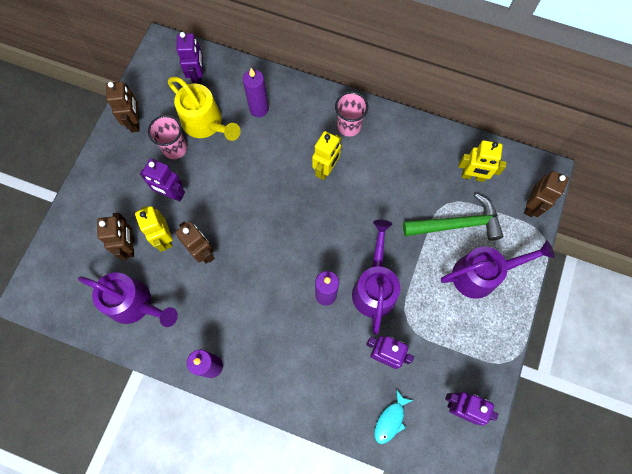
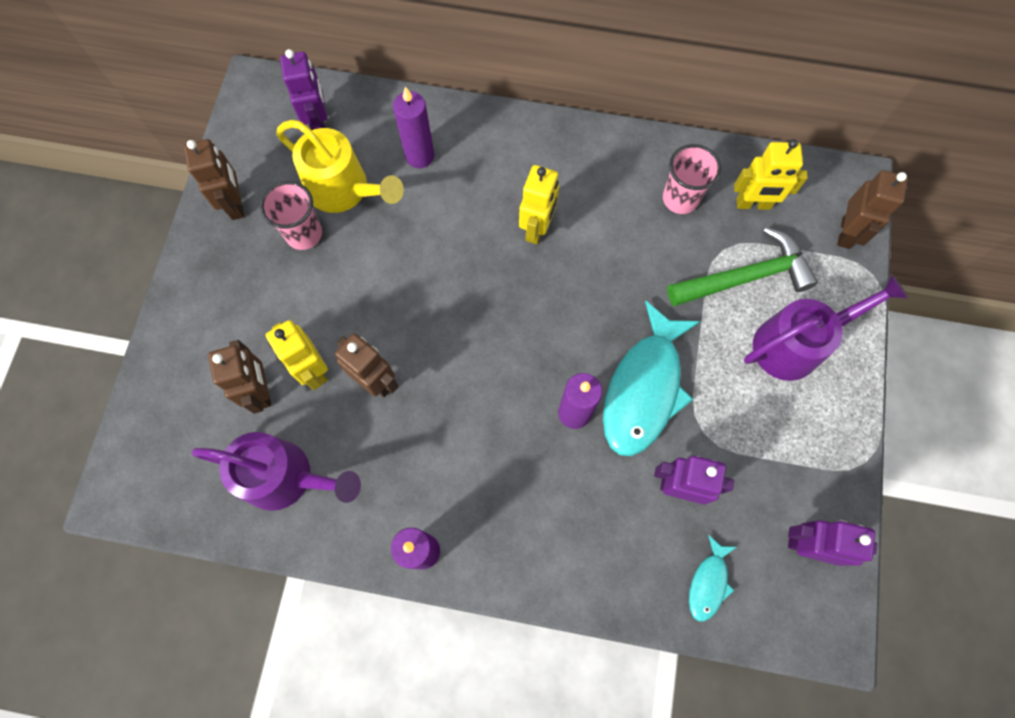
camera: 10 degrees left, 0 degrees up
purple robot [140,159,185,201] -> none
pink cup [335,92,369,136] -> pink cup moved to [663,144,721,214]
purple watering can [352,220,400,335] -> turquoise fish [603,301,701,456]

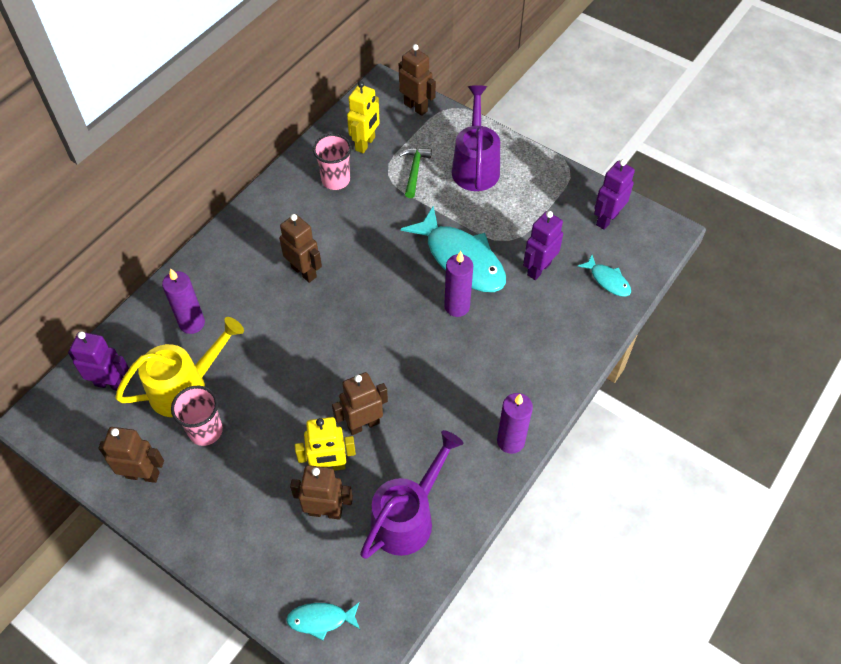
camera: 65 degrees left, 15 degrees down
yellow robot [519,165,559,244] -> brown robot [279,214,322,283]
green hammer [667,227,818,306] -> green hammer [399,148,432,198], size x0.58
none -> turquoise fish [286,603,360,640]

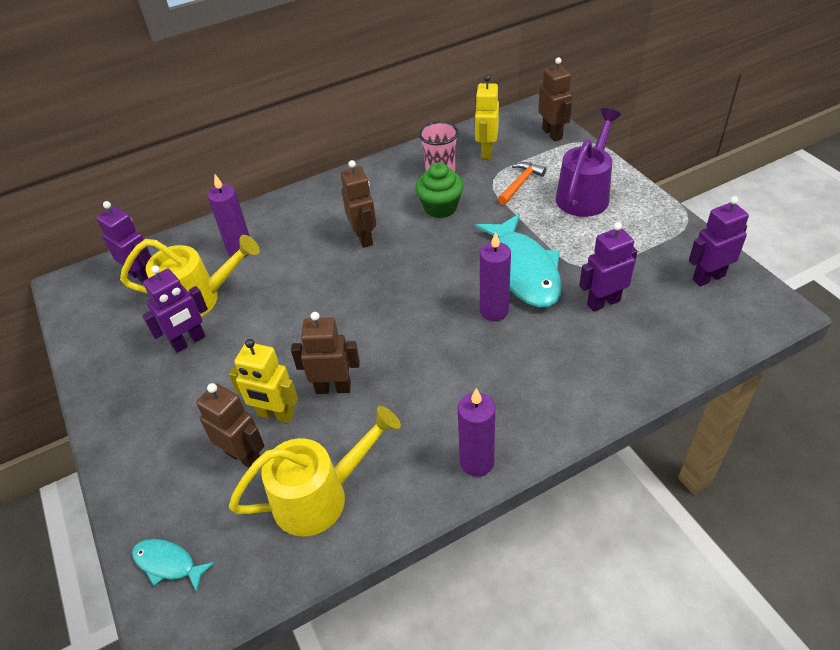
camera: 30 degrees right, 10 degrees down
brown robot [98,427,164,483] -> none
pink cup [171,386,223,446] -> purple robot [142,265,208,353]
yellow robot [347,81,380,153] -> yellow robot turned 135 degrees clockwise [475,75,499,159]
purple watering can [360,430,463,559] -> yellow watering can [229,406,401,537]
green hammer [399,148,432,198] -> orange hammer [498,162,546,205]
turquoise fish [578,255,631,296] -> none
none -> green cupcake [415,162,464,218]

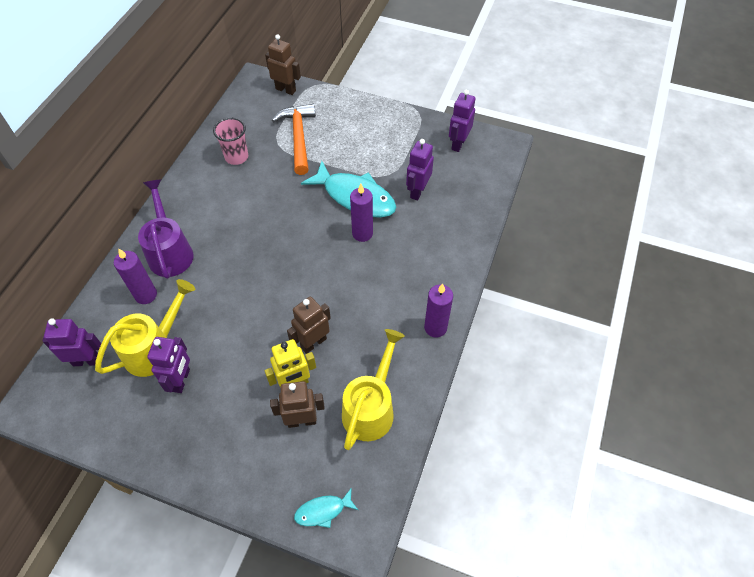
camera: 45 degrees left, 10 degrees up
brown robot [341,160,376,248] -> none
green cupcake [415,162,464,218] -> none
yellow robot [475,75,499,159] -> none
orange hammer [498,162,546,205] -> orange hammer [272,104,316,175], size x1.71
purple watering can [556,108,621,217] -> purple watering can moved to [138,179,193,279]

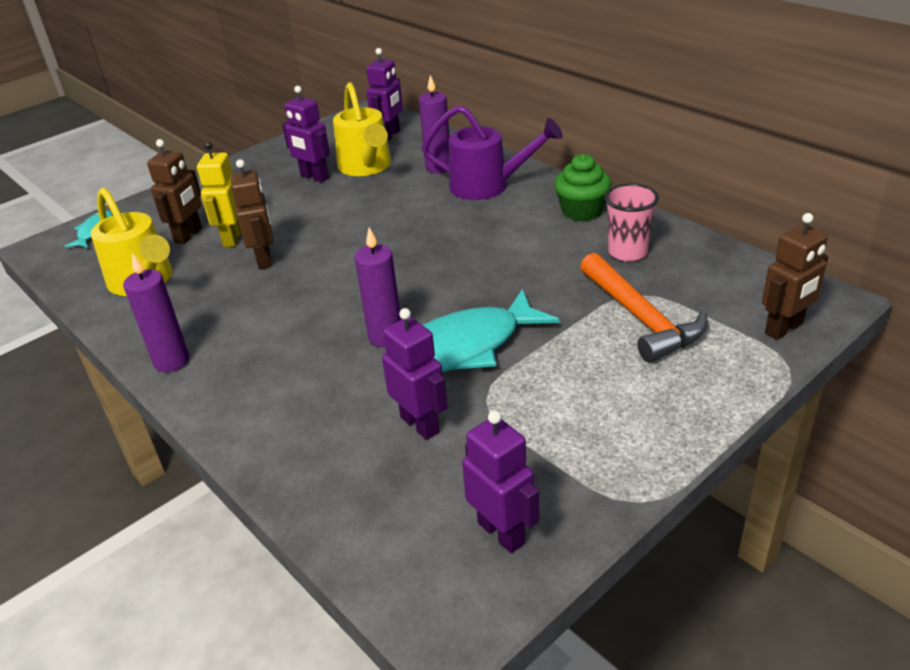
camera: 120 degrees right, 20 degrees down
orange hammer [272,104,316,175] -> orange hammer turned 45 degrees clockwise [580,253,708,362]
none -> green cupcake [554,154,611,221]

